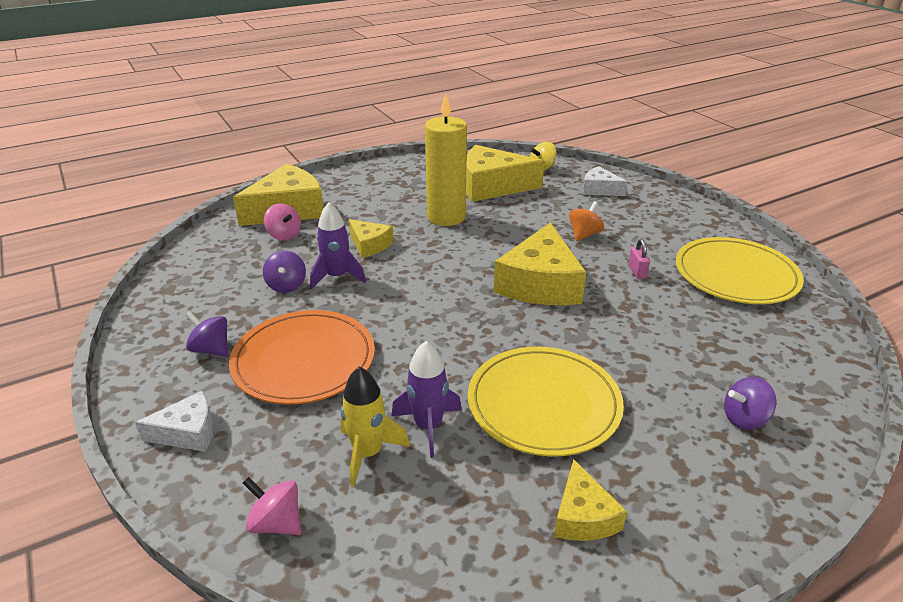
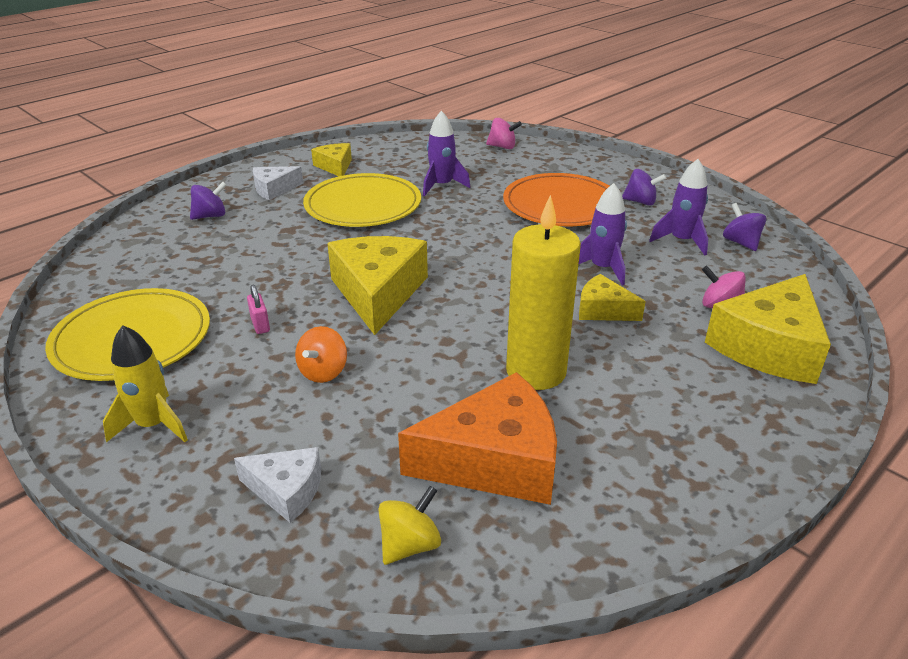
camera: 165 degrees right, 0 degrees up
white cheese [135,391,213,452] -> white cheese moved to [253,166,303,200]
purple spinning top [263,250,306,293] -> purple spinning top moved to [723,203,766,251]
yellow rocket [340,367,410,487] -> yellow rocket moved to [103,325,188,442]
yellow cheese [466,145,544,202] -> orange cheese [398,372,557,505]
none -> purple rocket [649,159,708,255]

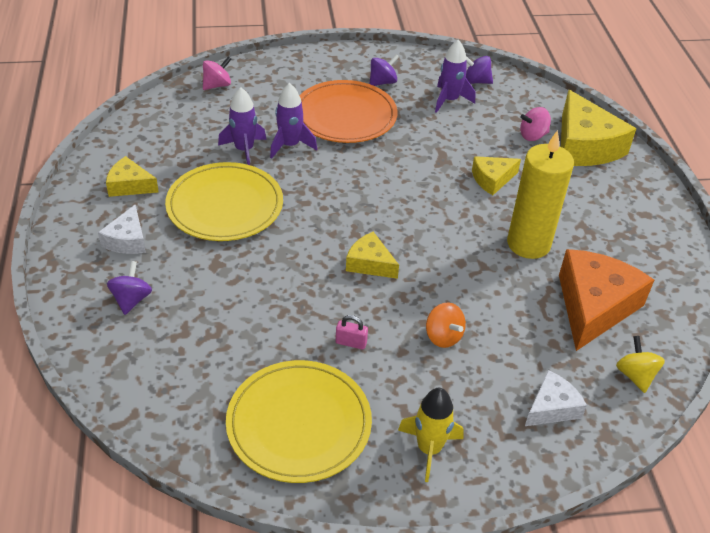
camera: 55 degrees left, 10 degrees up
yellow cheese [327,236,428,335] -> yellow cheese [346,232,399,279], size x0.53
purple rocket [579,183,627,285] -> purple rocket moved to [270,83,317,159]

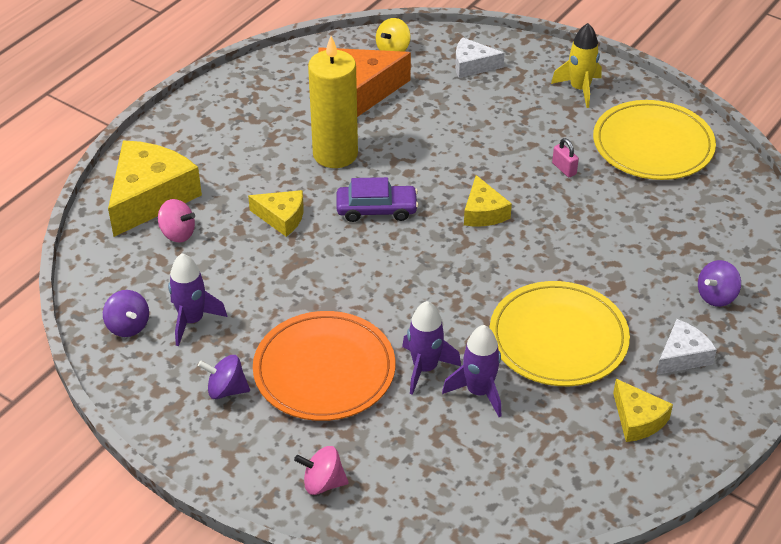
camera: 135 degrees left, 0 degrees up
pink spinning top [203,56,231,90] -> pink spinning top moved to [294,446,349,495]
orange spinning top [426,303,466,348] -> none
none -> purple car [337,177,419,222]

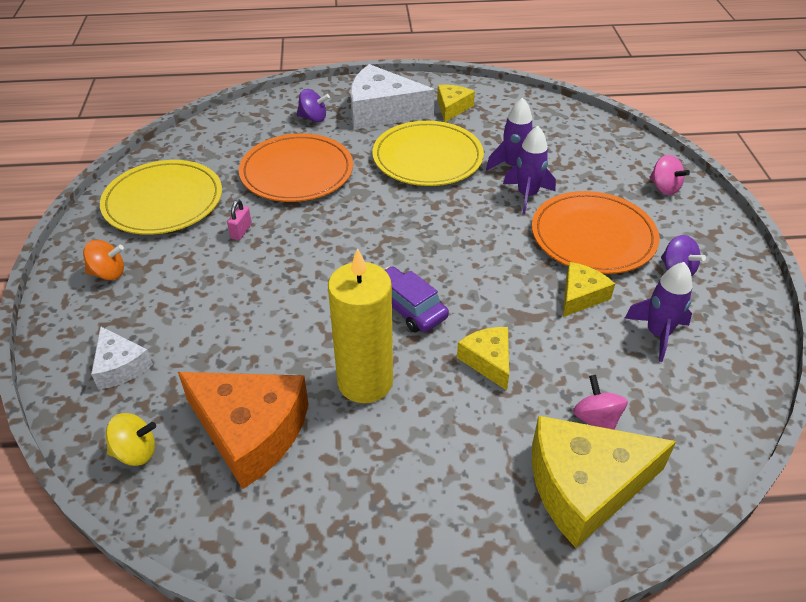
camera: 130 degrees left, 0 degrees up
purple spinning top [103,290,149,337] -> none
yellow cheese [464,175,512,226] -> yellow cheese moved to [563,262,615,317]
yellow rocket [551,23,602,108] -> orange spinning top [83,240,124,280]
white cheese [656,319,717,375] -> white cheese [350,64,435,129], size x1.87
none -> orange plate [239,133,353,202]

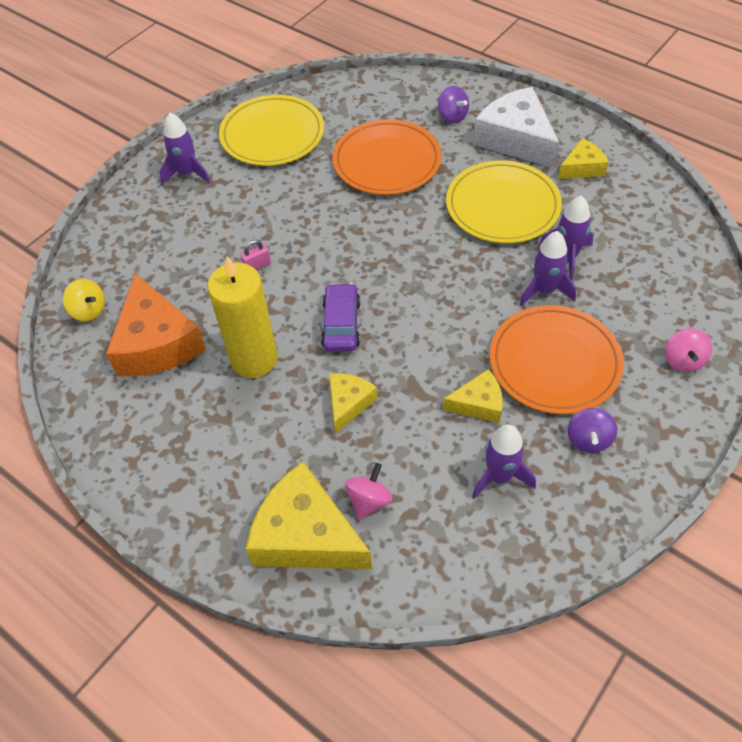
camera: 45 degrees right, 10 degrees up
orange spinning top [83,240,124,280] -> purple rocket [160,113,210,185]
white cheese [91,326,153,389] -> none
pink padlock [227,199,252,240] -> pink padlock moved to [240,240,271,270]

